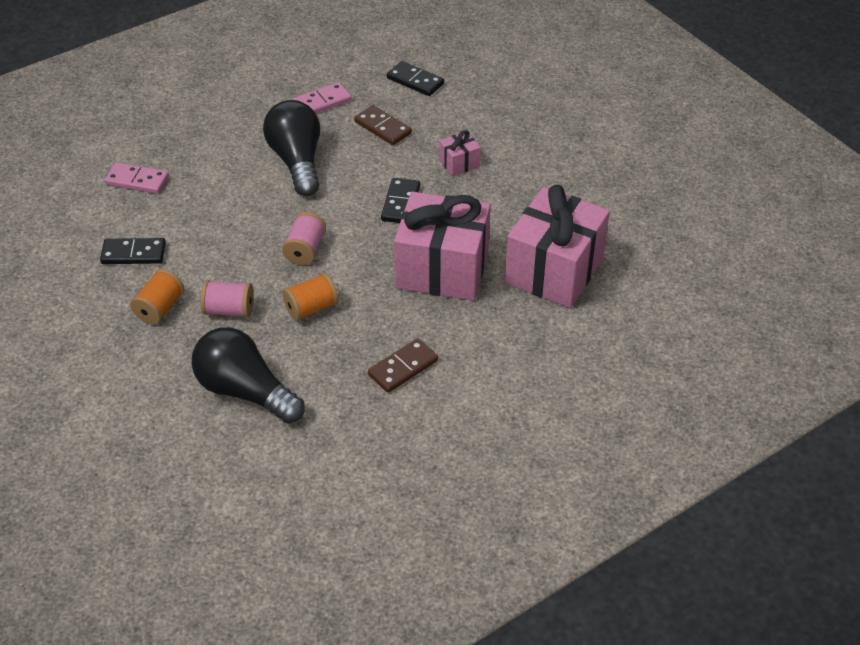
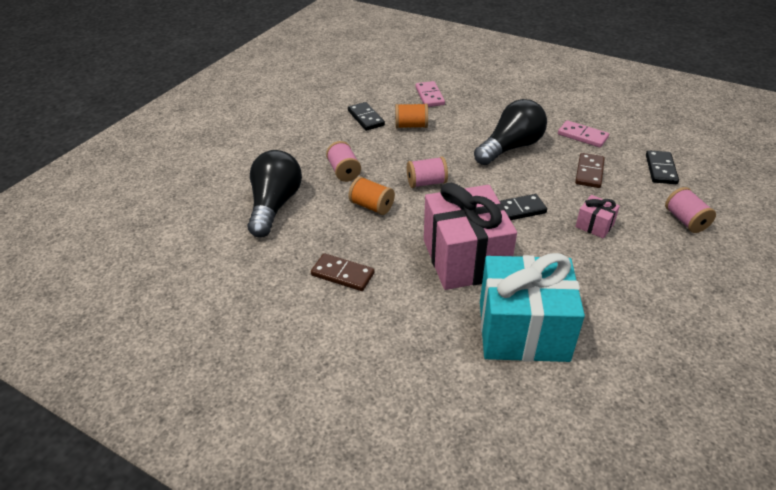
camera: 65 degrees right, 5 degrees down
orange spool [130,269,184,325] -> orange spool moved to [395,103,428,128]
pink gift [505,185,610,308] -> turquoise gift [480,253,585,362]
none -> pink spool [665,187,716,233]

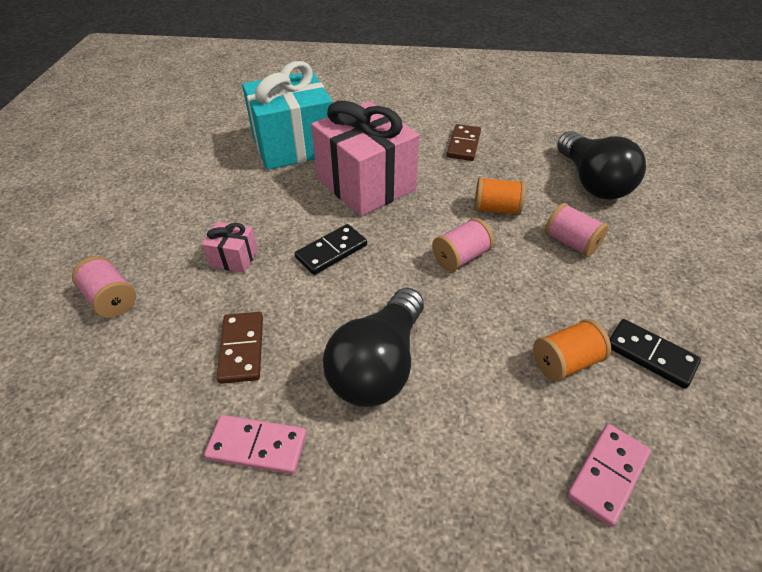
camera: 155 degrees right, 5 degrees up
brown domino [311,253,374,291] -> brown domino turned 75 degrees counterclockwise [447,124,481,161]
pink domino [415,81,445,107] -> pink domino turned 75 degrees clockwise [567,424,651,527]
black domino [646,150,679,184] -> none

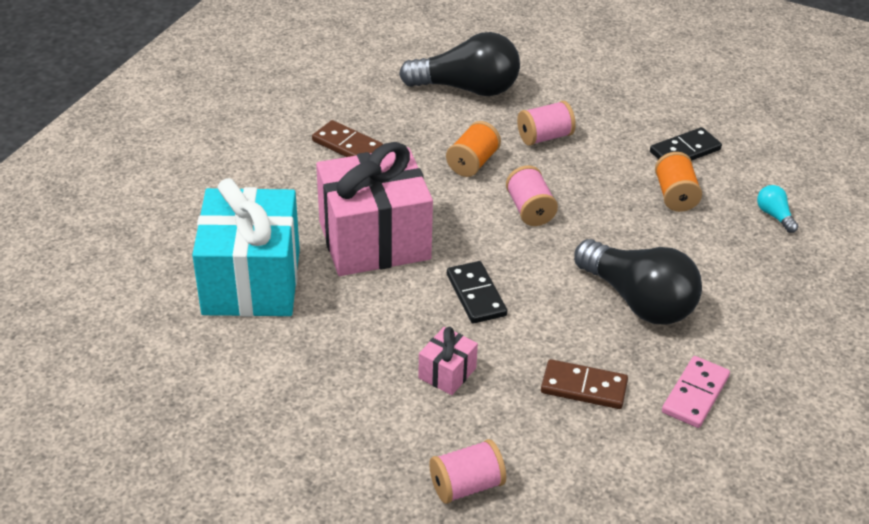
camera: 70 degrees left, 5 degrees down
pink domino [567,424,651,527] -> turquoise light bulb [757,185,798,233]

